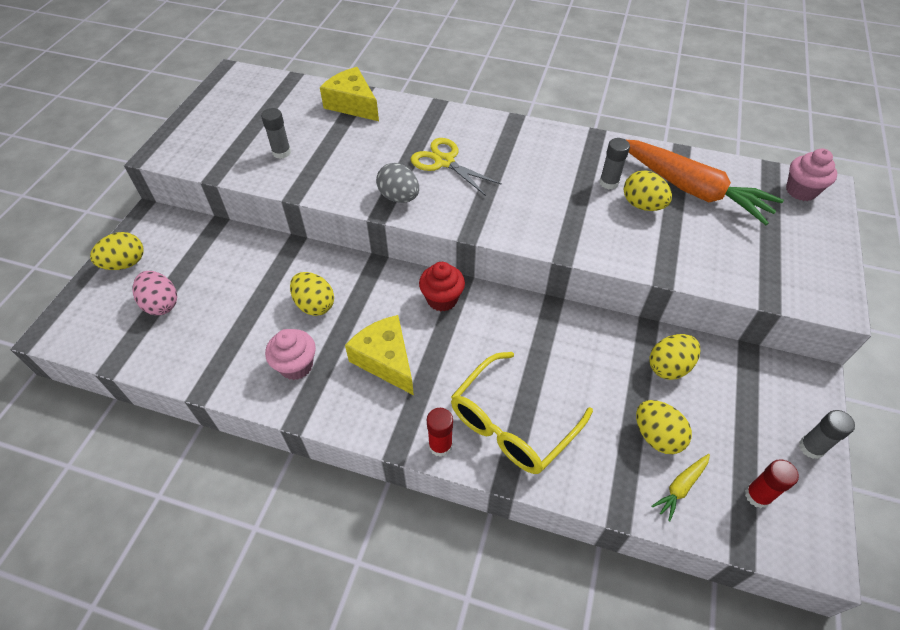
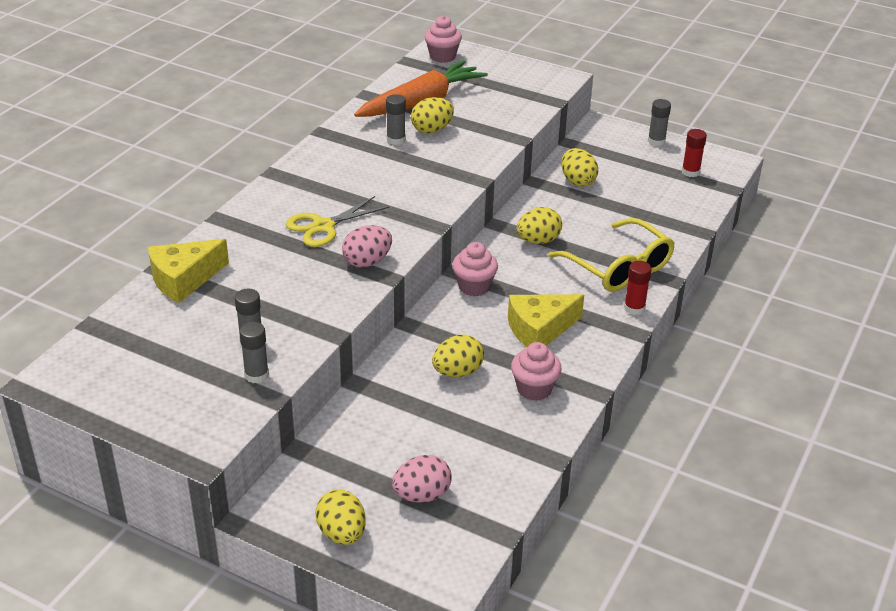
camera: 80 degrees left, 15 degrees down
grey egg [376,163,419,203] -> pink egg [342,225,392,268]
red cupcake [419,262,465,312] -> pink cupcake [452,242,498,296]
yellow egg [636,400,692,454] -> yellow egg moved to [517,207,562,244]
yellow carrot [651,454,710,521] -> none
none -> grey glue stick [239,322,269,383]

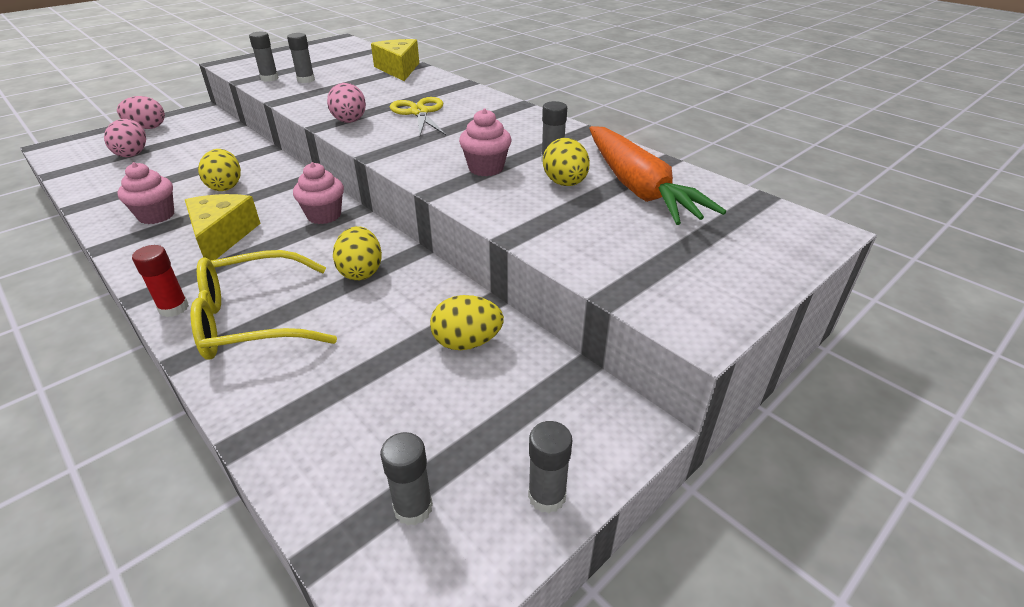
camera: 110 degrees right, 0 degrees up
yellow egg [315,489,366,545] -> pink egg [117,96,165,129]
pink cupcake [424,16,462,63] -> pink cupcake moved to [459,108,512,176]
red glue stick [682,129,707,177] -> grey glue stick [380,432,433,526]

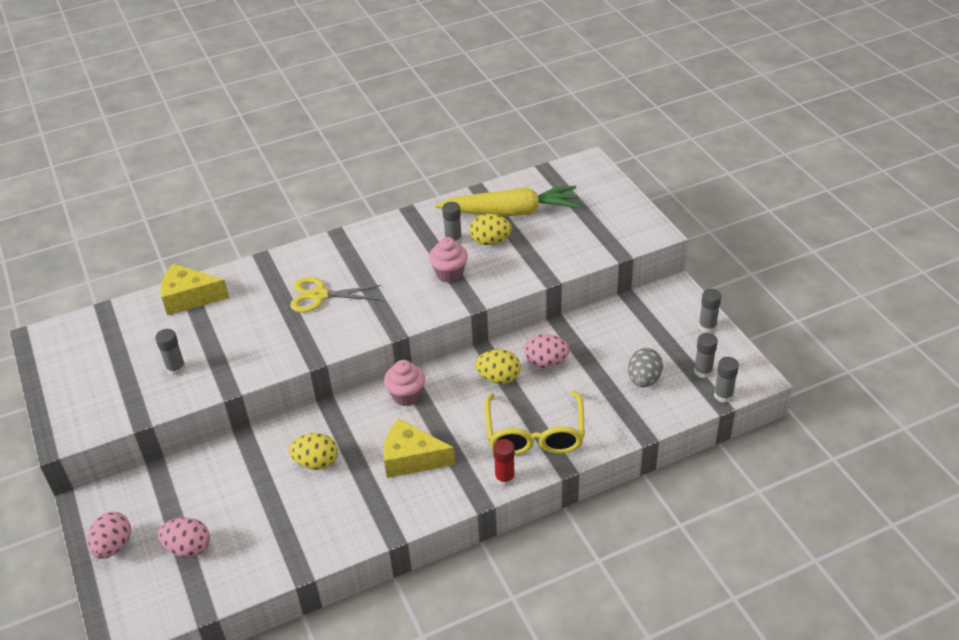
camera: 70 degrees left, 5 degrees up
pink cupcake [117,162,174,224] -> none
grey glue stick [249,32,279,82] -> grey glue stick moved to [714,357,739,403]
pink egg [327,83,366,123] -> pink egg moved to [524,334,570,368]
yellow egg [430,295,504,350] -> none
orange carrot [589,126,726,225] -> yellow carrot [435,186,580,216]
none -> grey egg [628,348,663,387]

